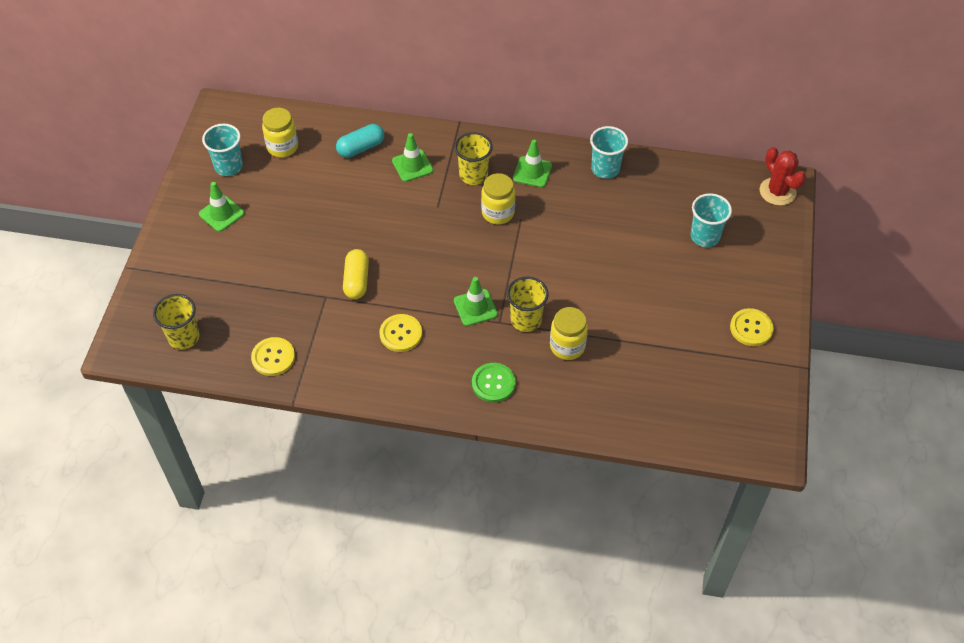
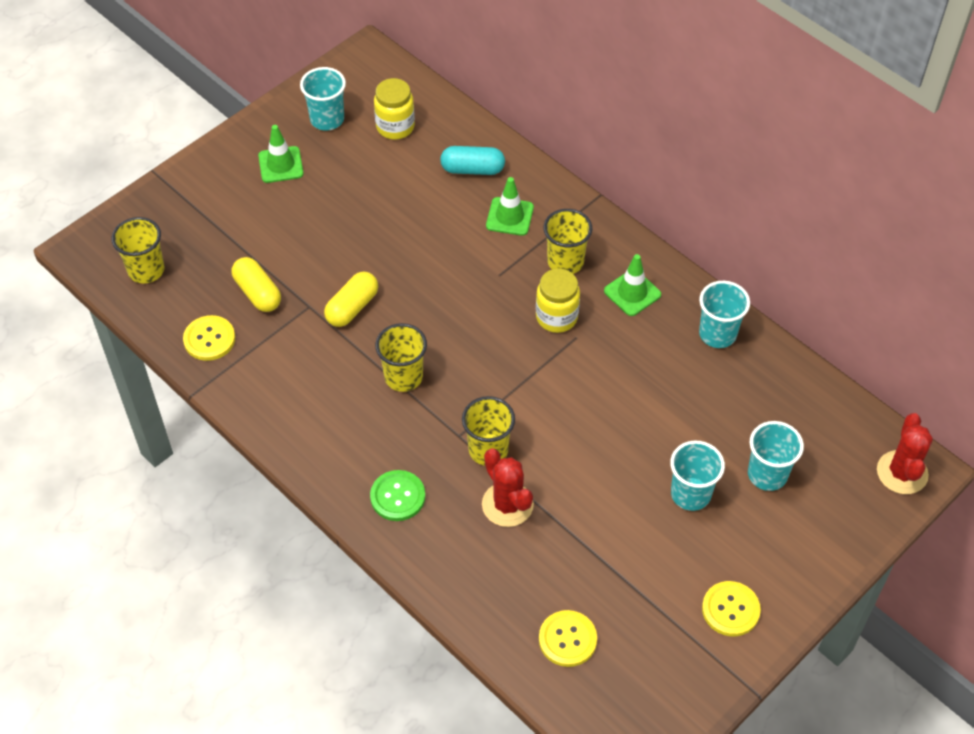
camera: 35 degrees right, 0 degrees up
yellow button [379,314,422,352] -> yellow button moved to [539,610,597,667]
green traffic cone [454,277,498,326] -> none
yellow jar [550,307,588,360] -> red cactus [482,449,534,527]
none -> yellow capsule [232,257,281,312]
none -> yellow cup [375,323,427,392]
none -> turquoise cup [670,440,725,511]

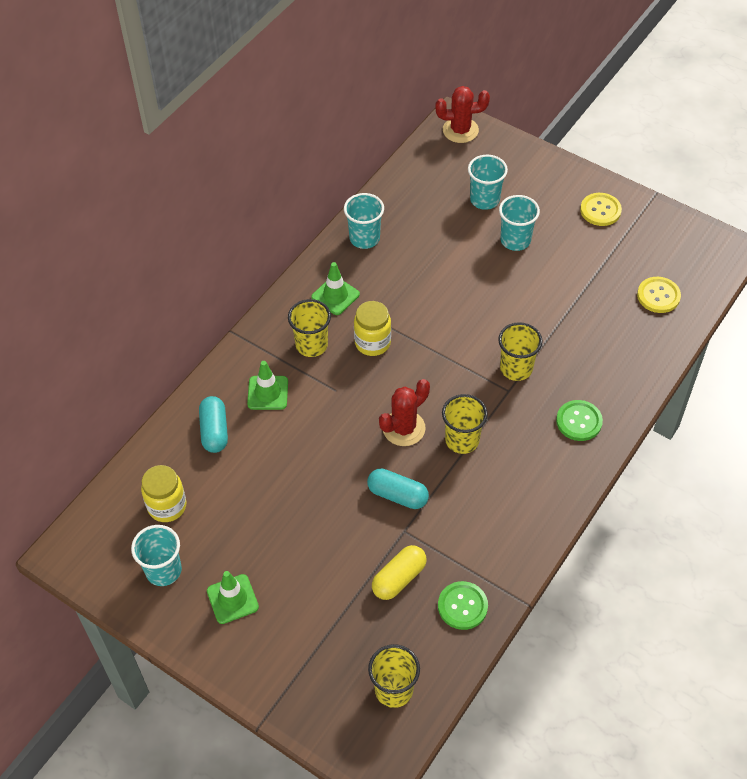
camera: 100 degrees left, 0 degrees up
yellow button [183,315,235,361] -> green button [438,581,488,630]
yellow capsule [324,272,378,327] -> turquoise capsule [367,468,429,509]
red cactus [482,449,534,527] -> red cactus moved to [379,379,430,446]

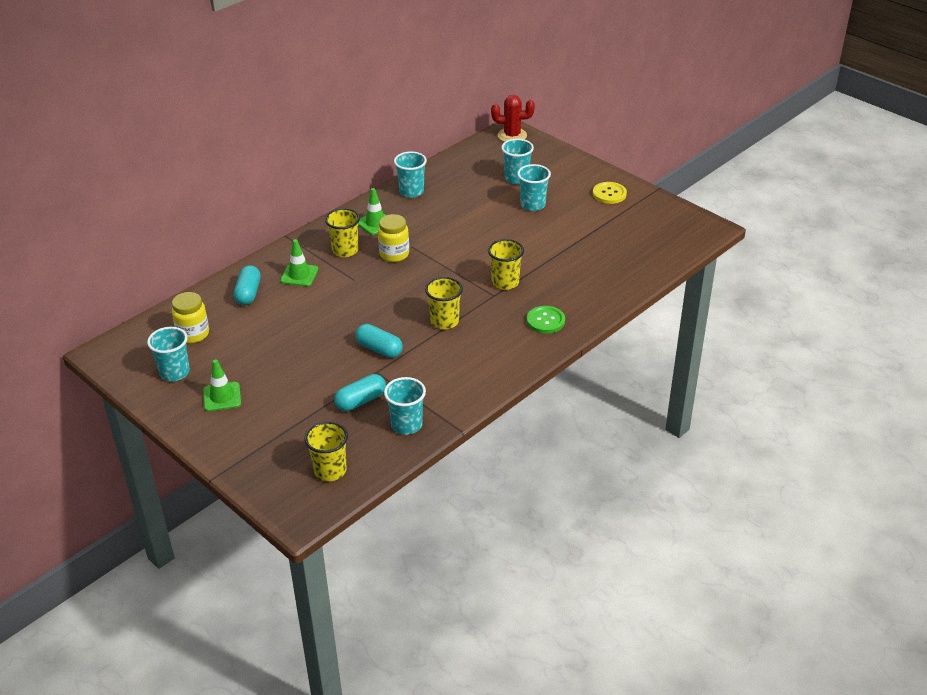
camera: 10 degrees right, 15 degrees down
yellow capsule [372,545,427,600] -> turquoise capsule [334,374,386,411]
red cactus [379,379,430,446] -> none
green button [438,581,488,630] -> turquoise cup [384,377,426,435]
yellow button [637,277,681,313] -> none

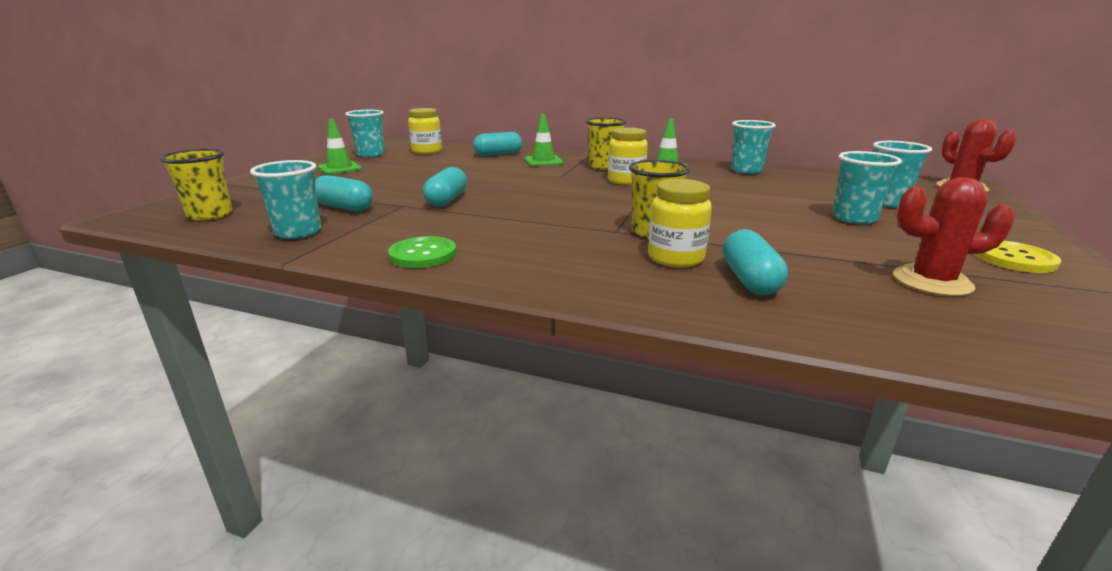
camera: 65 degrees right, 15 degrees down
yellow cup [425,277,463,329] -> none
green button [527,306,565,334] -> green button moved to [388,236,456,268]
none -> yellow jar [648,179,712,267]
none -> turquoise capsule [723,229,788,295]
none -> red cactus [893,177,1015,296]

